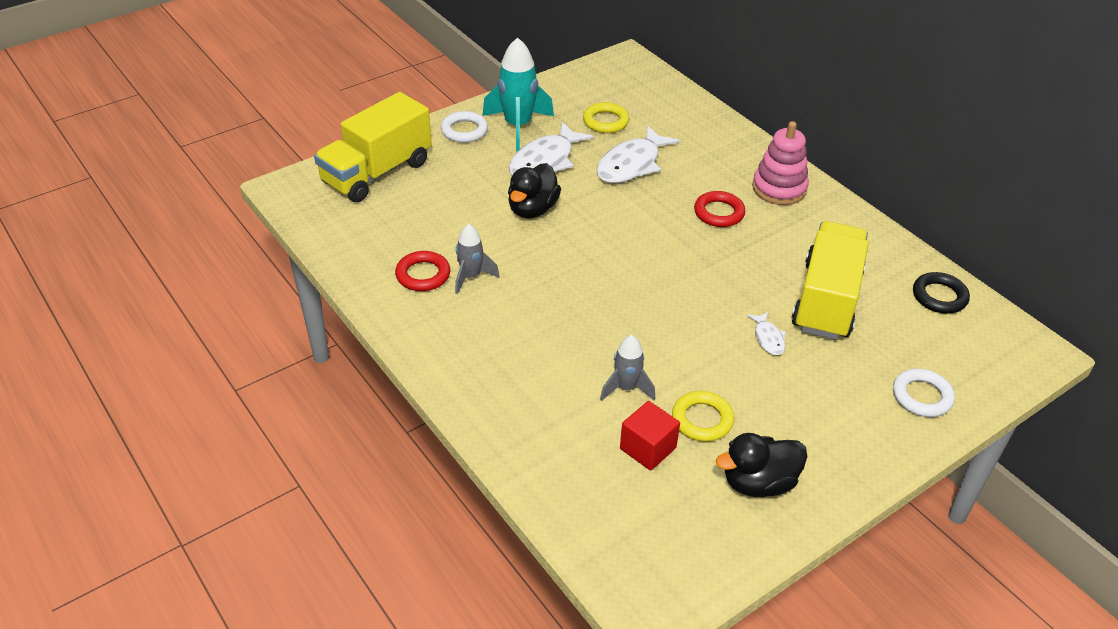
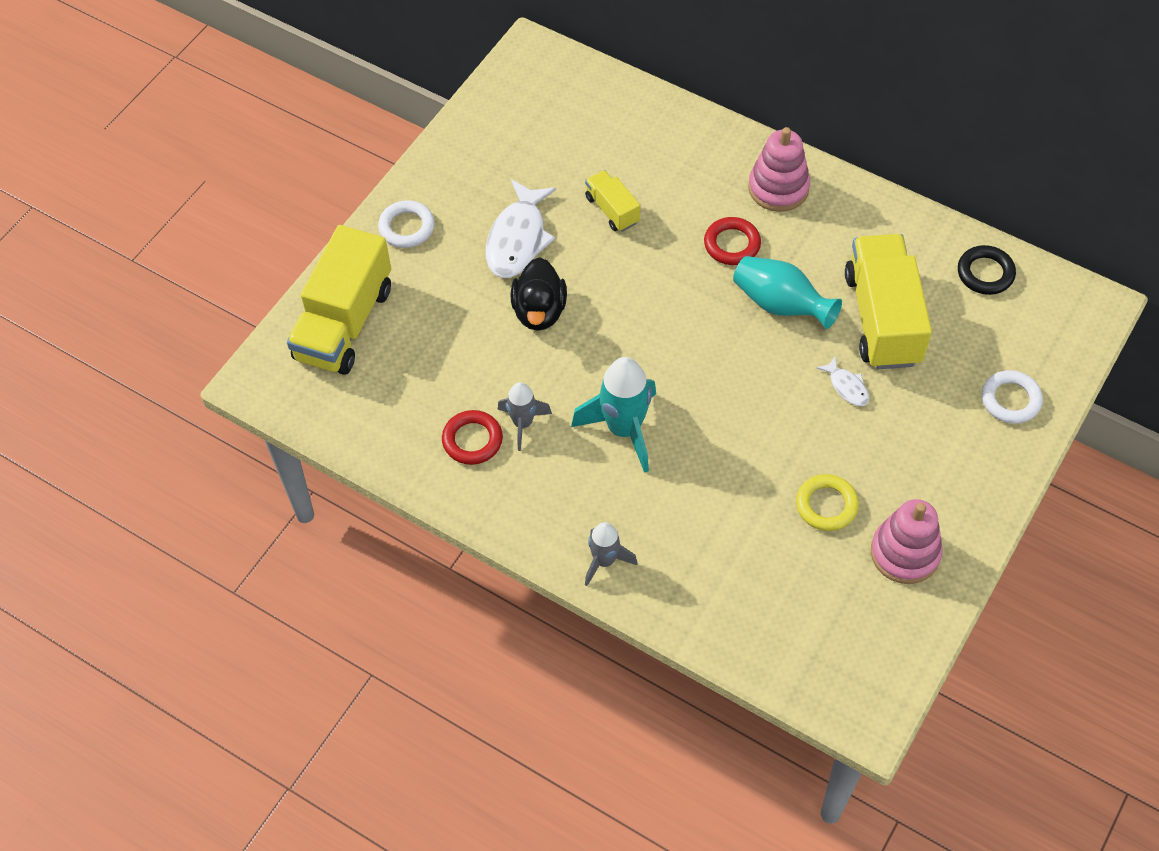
camera: 20 degrees left, 15 degrees up
turquoise rocket [482,37,554,151] -> turquoise rocket moved to [571,357,656,473]
yellow ring [583,102,629,133] -> none
white fish [596,125,680,183] -> yellow truck [585,170,640,232]
grey rocket [600,335,655,401] -> grey rocket moved to [585,522,638,586]
red cube [620,401,680,471] -> none
black duck [716,433,807,497] -> pink stacking toy [871,499,943,584]
none -> turquoise vase [733,256,842,329]

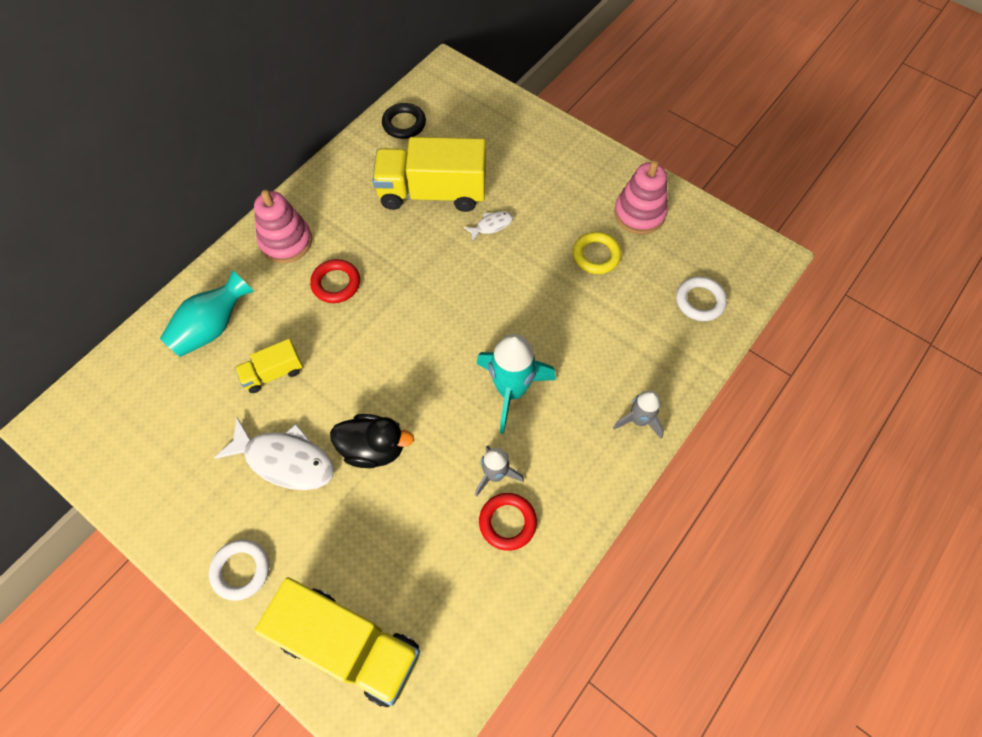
camera: 85 degrees left, 5 degrees up
turquoise vase [733,256,842,329] -> turquoise vase moved to [160,270,254,357]
white ring [982,370,1043,424] -> white ring moved to [676,276,727,321]

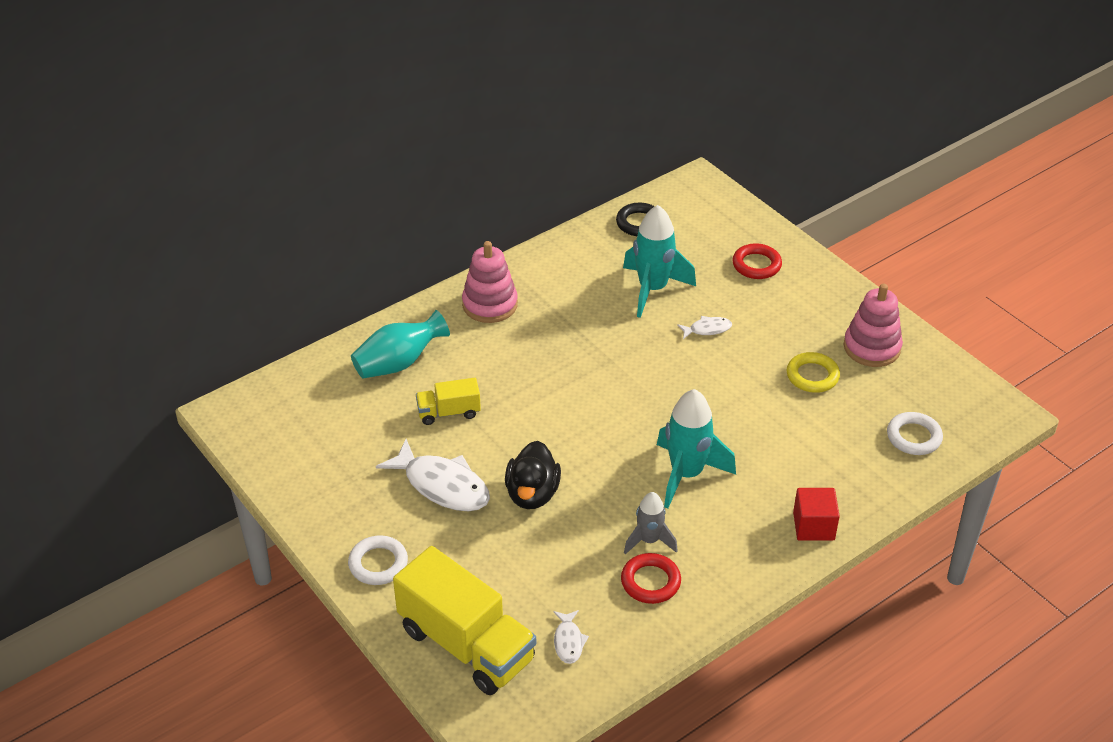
camera: 15 degrees right, 20 degrees down
red ring [310,259,360,303] -> red ring moved to [732,243,782,279]
black duck [330,414,414,468] -> black duck turned 75 degrees clockwise [505,441,561,509]
yellow truck [372,137,486,212] -> turquoise rocket [623,205,696,318]
grey rocket [613,390,664,439] -> red cube [793,488,840,540]
none -> white fish [554,610,589,664]

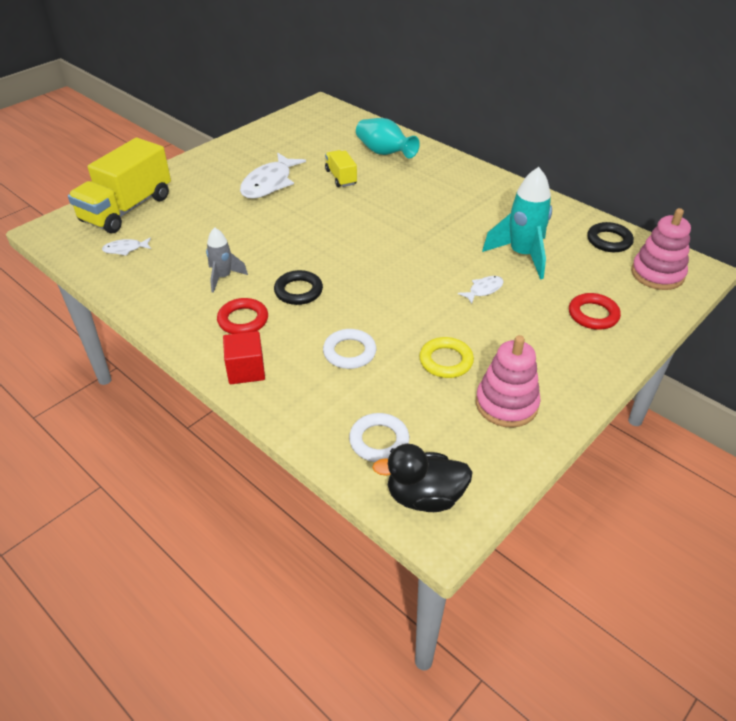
camera: 80 degrees right, 0 degrees up
white ring [348,535,408,585] -> white ring moved to [323,329,376,369]
pink stacking toy [462,241,518,323] -> pink stacking toy moved to [631,208,691,290]
black duck [505,441,561,509] -> black duck moved to [372,444,473,512]
red ring [621,553,681,604] -> red ring moved to [217,298,268,334]
turquoise rocket [657,389,736,509] -> black ring [274,270,323,305]
white fish [677,316,732,339] -> white fish turned 105 degrees counterclockwise [458,276,504,304]

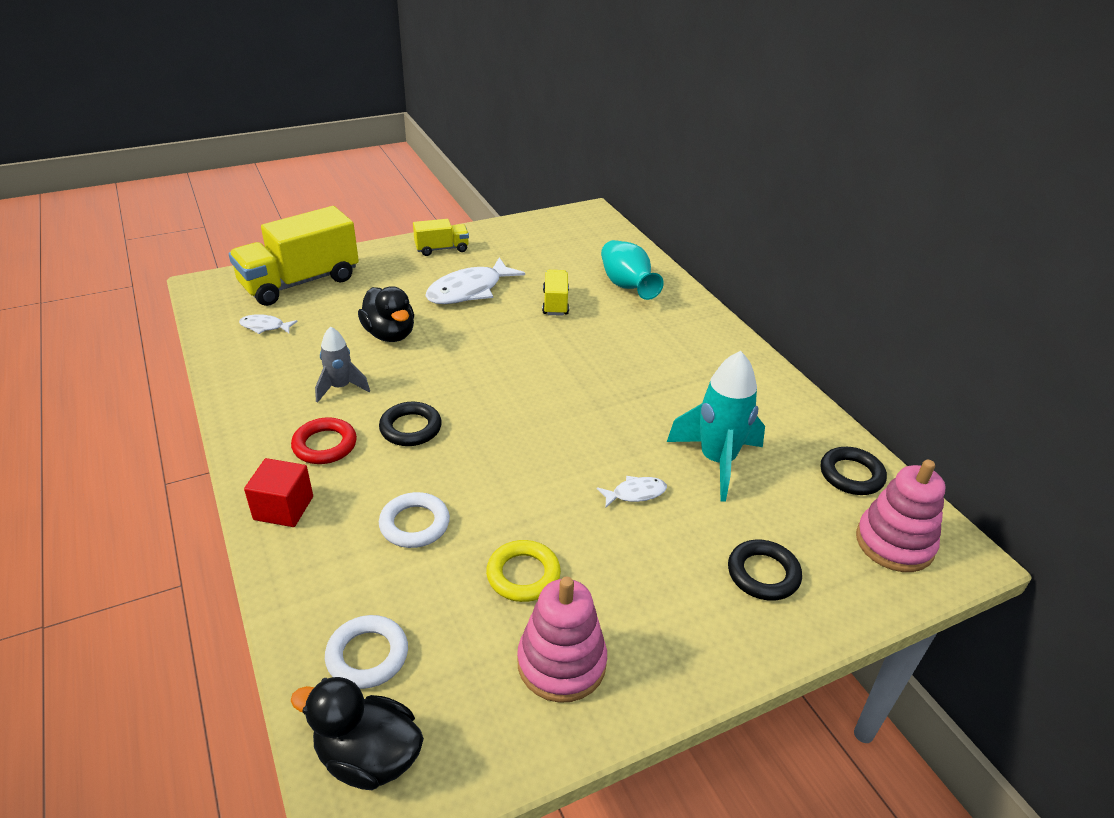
camera: 20 degrees right, 5 degrees down
red ring [569,293,621,330] -> black ring [728,540,802,601]
none -> black duck [358,286,414,342]
none -> yellow truck [413,219,469,256]

